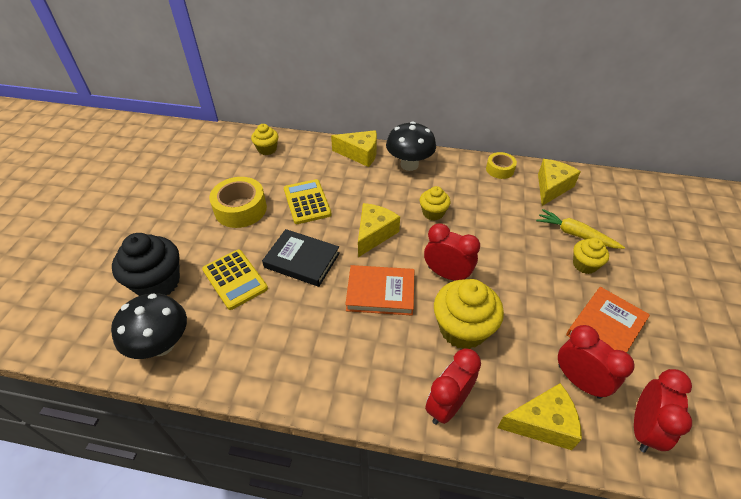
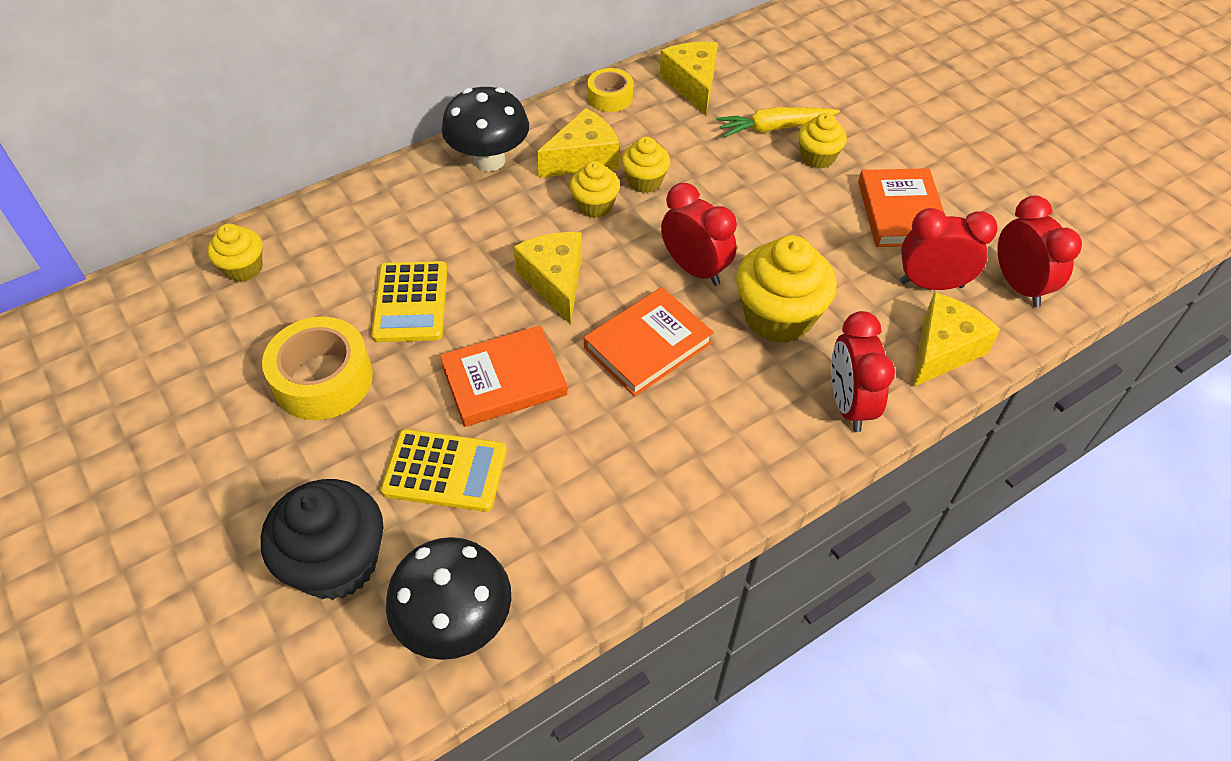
camera: 45 degrees left, 5 degrees up
black book [262,229,340,287] -> orange book [440,325,567,427]
yellow calculator [284,179,332,224] -> yellow calculator turned 120 degrees counterclockwise [371,261,447,342]
yellow cheese [331,130,377,167] -> yellow cheese moved to [537,108,619,178]
red clock [424,223,480,281] -> red clock turned 60 degrees clockwise [661,183,737,286]
none -> yellow cupcake [621,137,670,193]

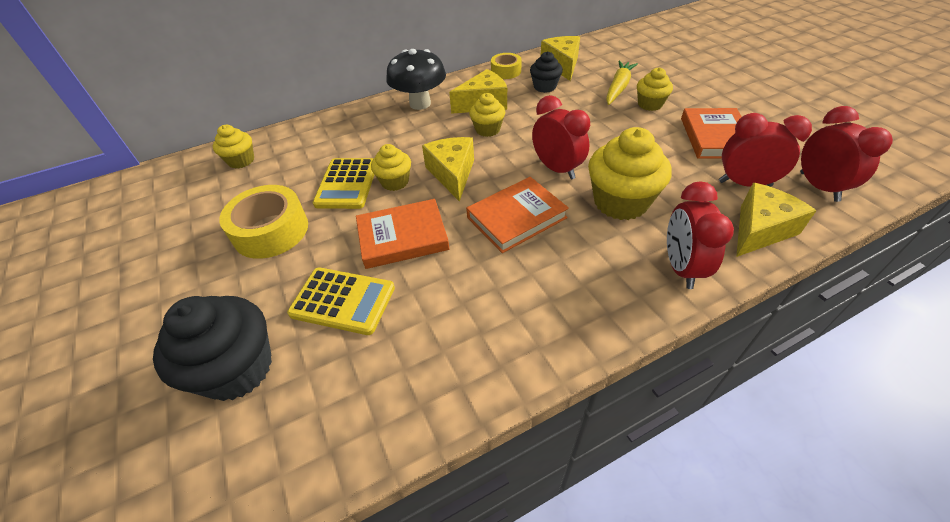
camera: 10 degrees right, 5 degrees down
black mushroom [386,537,511,660] -> none
yellow cupcake [621,137,670,193] -> yellow cupcake moved to [371,144,411,191]
yellow carrot [716,107,840,138] -> yellow carrot turned 120 degrees clockwise [606,61,638,105]
none -> black cupcake [530,51,563,93]

